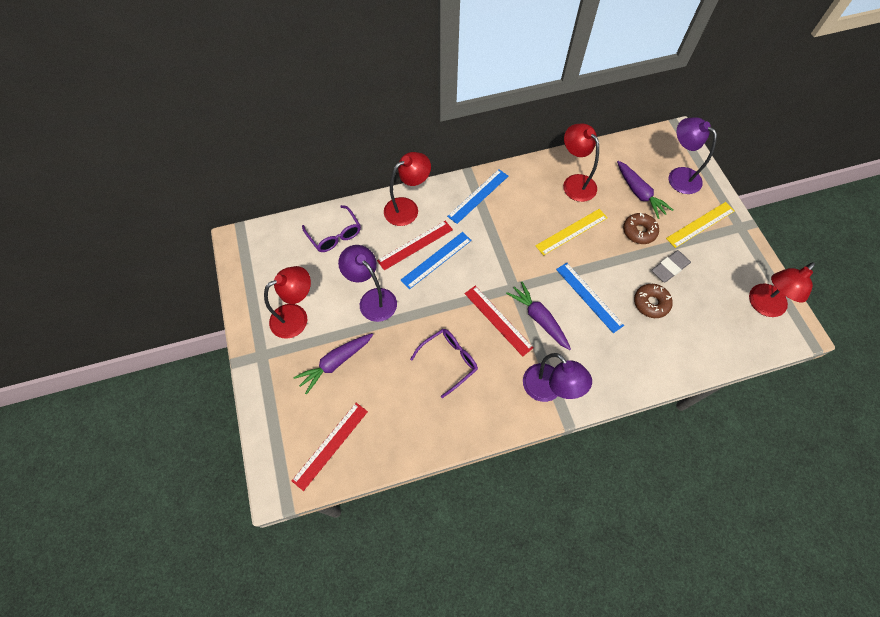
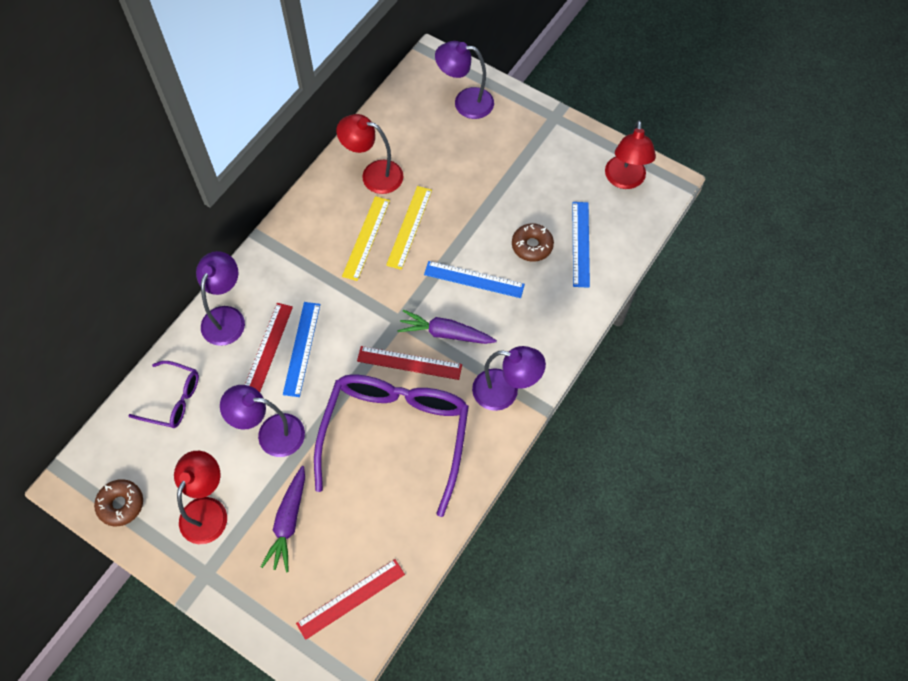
camera: 40 degrees left, 0 degrees up
red ruler [292,403,368,491] -> red ruler turned 60 degrees clockwise [296,559,405,640]
red lamp [384,152,431,226] -> purple lamp [196,251,245,346]
purple glasses [410,329,478,398] -> purple glasses [314,375,469,517], size x2.08
blue ruler [447,169,508,224] -> blue ruler moved to [572,202,590,288]
purple carrot [617,161,673,219] -> none
brown donut [623,213,659,244] -> brown donut moved to [94,479,143,526]
grey eraser [652,250,691,282] -> none
yellow ruler [666,202,735,248] -> yellow ruler moved to [342,196,390,281]

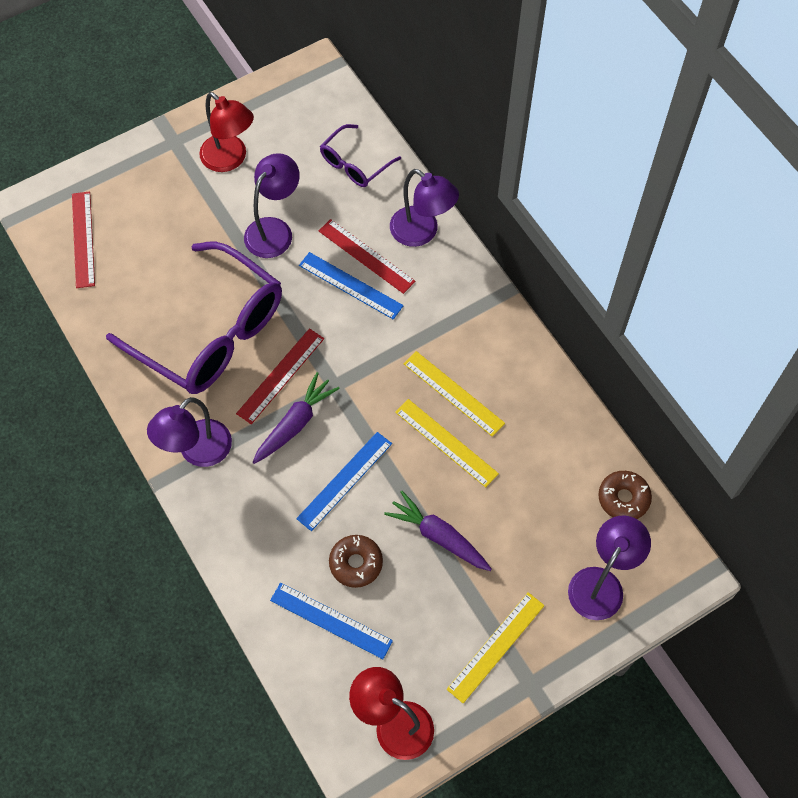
camera: 115 degrees right, 0 degrees up
brown donut [94,479,143,526] -> brown donut moved to [598,471,652,519]
purple carrot [261,466,305,572] -> purple carrot moved to [384,491,492,571]
red lamp [336,114,403,194] -> none
none -> yellow ruler [447,592,545,703]

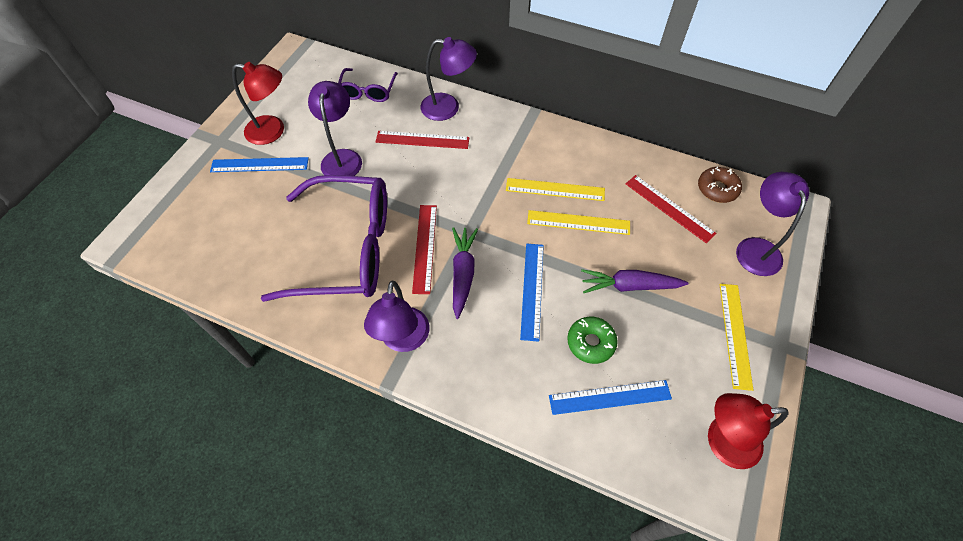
camera: 35 degrees left, 5 degrees down
red ruler [72,191,95,288] -> red ruler moved to [626,175,717,243]
blue ruler [299,252,404,320] -> blue ruler moved to [210,157,309,172]
brown donut [329,535,383,588] -> green donut [567,317,618,364]

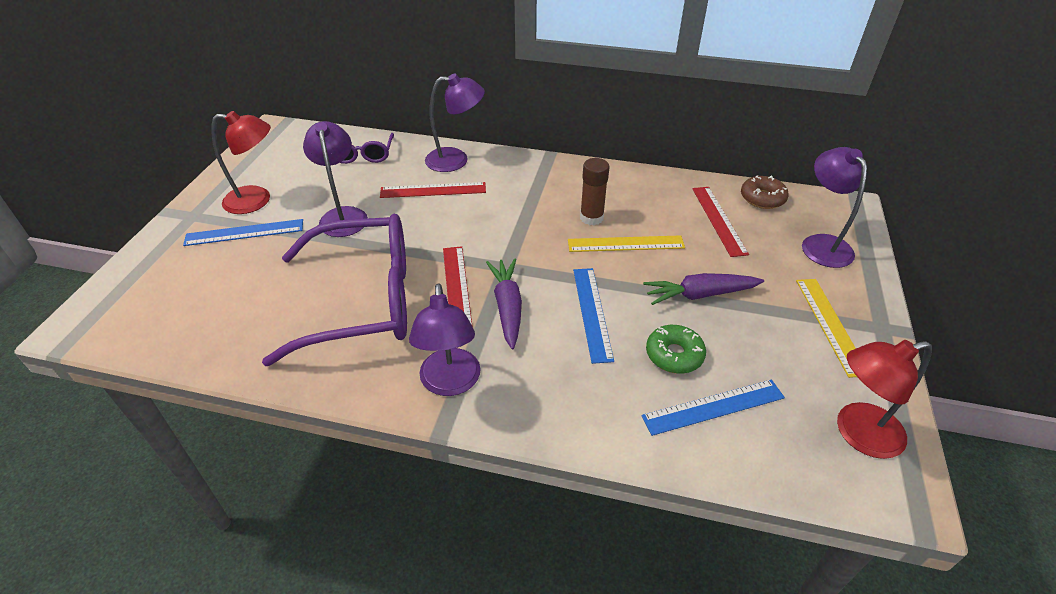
camera: 10 degrees left, 15 degrees down
yellow ruler [506,178,605,201] -> brown glue stick [580,158,609,225]
red ruler [626,175,717,243] -> red ruler turned 45 degrees clockwise [692,187,749,257]

